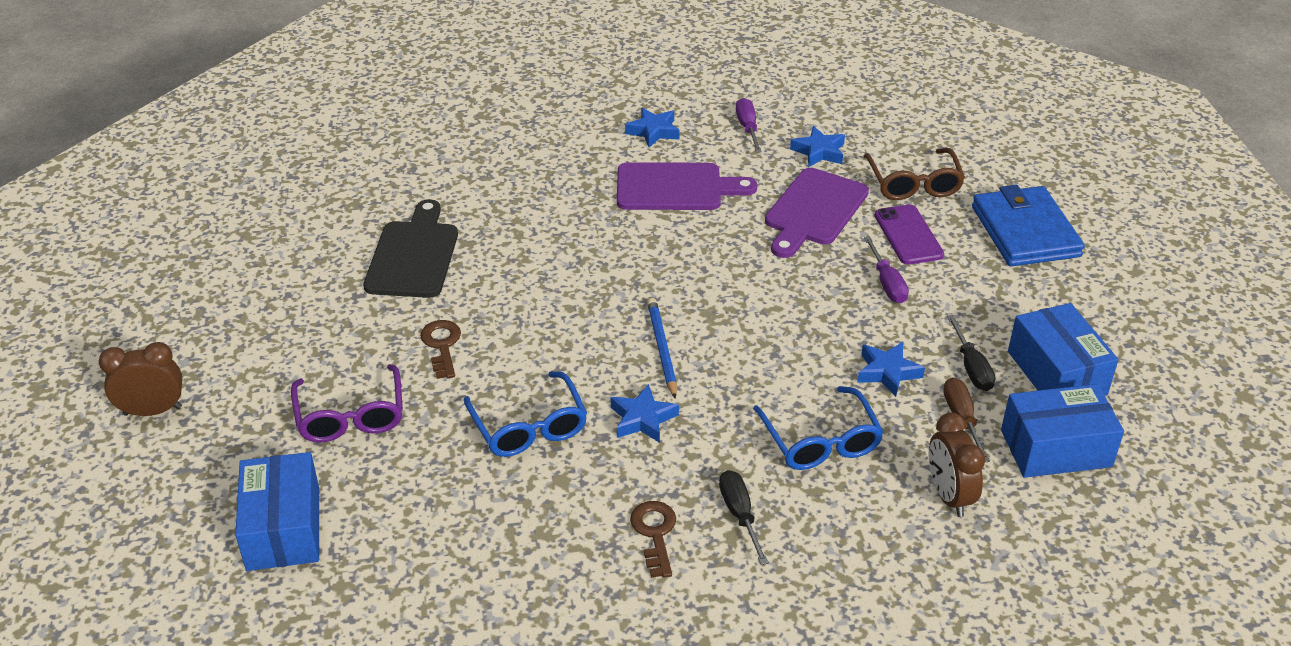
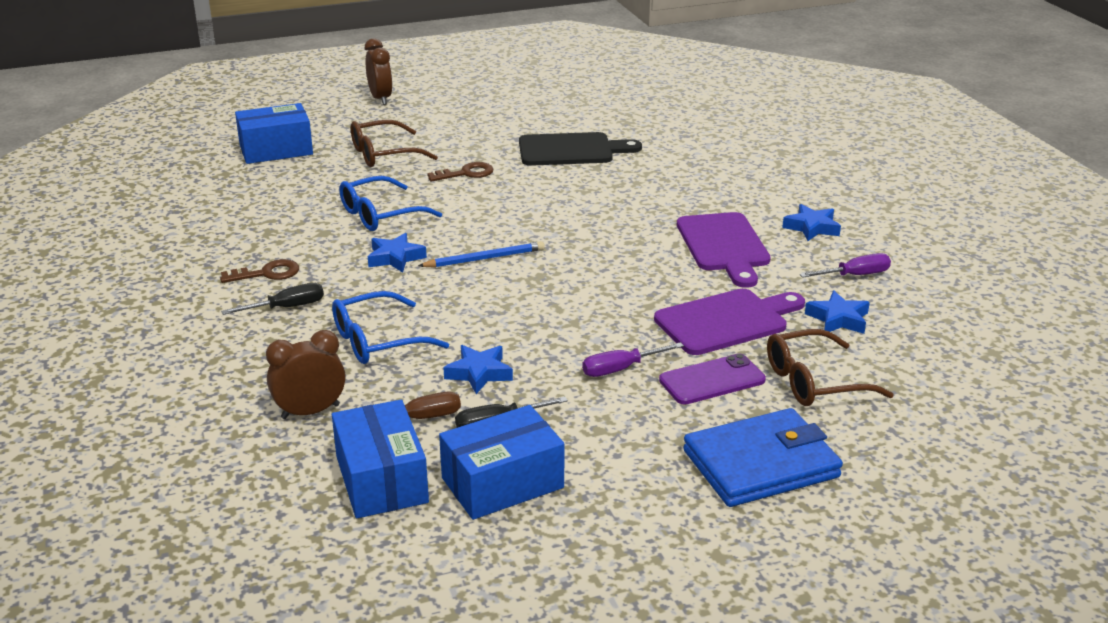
camera: 80 degrees right, 10 degrees down
purple glasses [291,364,403,443] -> brown glasses [351,120,438,167]
purple cutting board [765,168,869,258] -> purple cutting board turned 135 degrees clockwise [654,289,805,355]

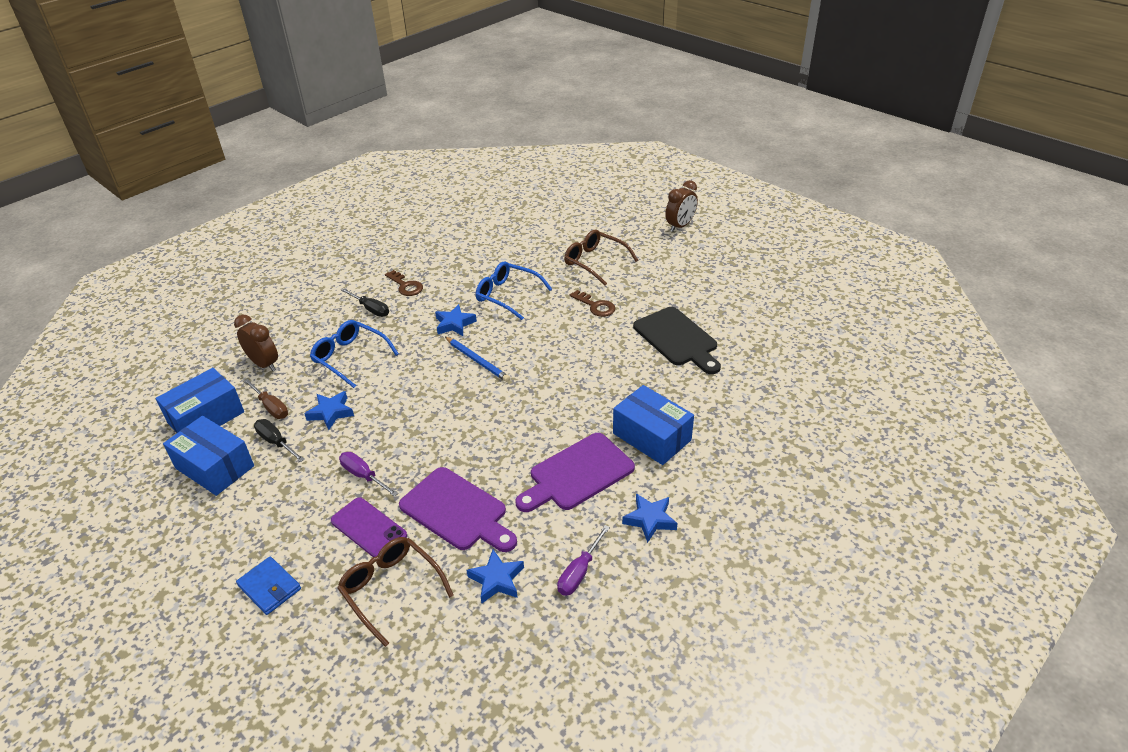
camera: 65 degrees right, 10 degrees up
blue box [235,103,313,164] -> blue box moved to [613,385,694,465]
blue wallet [683,408,843,507] -> blue wallet [236,556,301,615], size x0.55
purple screwdriver [800,253,891,278] -> purple screwdriver turned 75 degrees clockwise [557,525,610,596]

